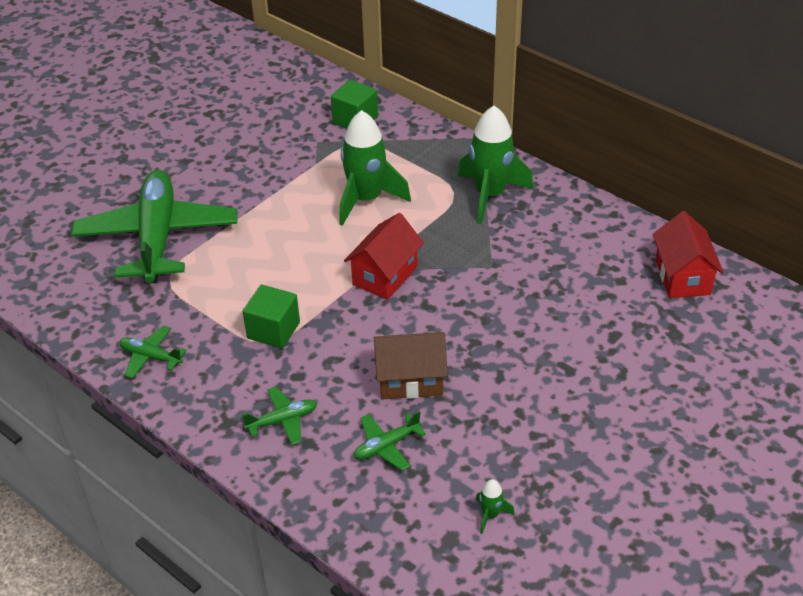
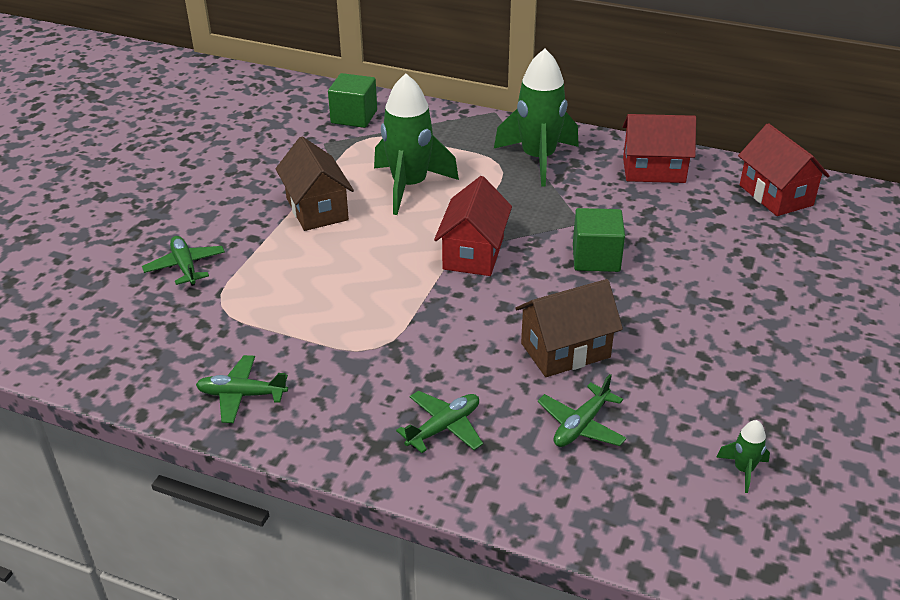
camera: 20 degrees left, 5 degrees down
green plane [71,170,237,283] -> green plane [142,236,225,286], size x0.41
green cube [243,285,300,348] -> green cube moved to [573,208,625,272]
none -> brown house [276,136,354,231]
none -> red house [623,114,696,183]

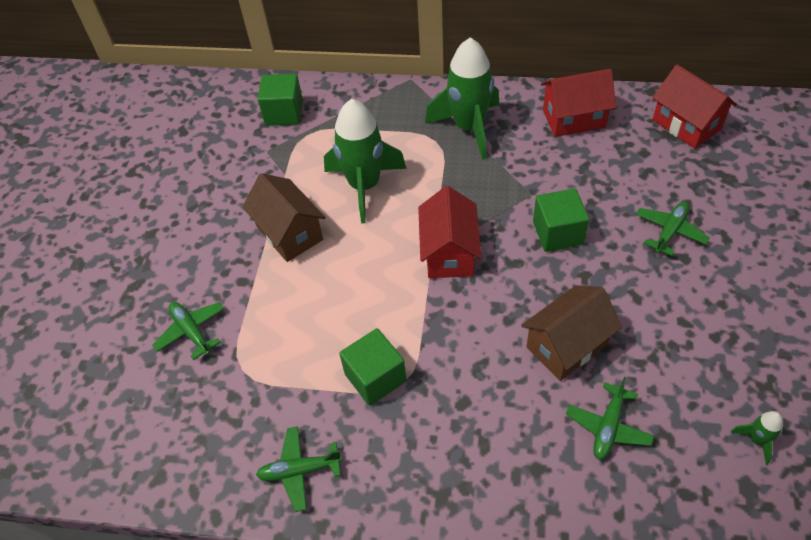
camera: 10 degrees left, 15 degrees up
green plane [396,391,483,453] -> green plane moved to [636,202,710,256]
none -> green cube [339,328,407,406]

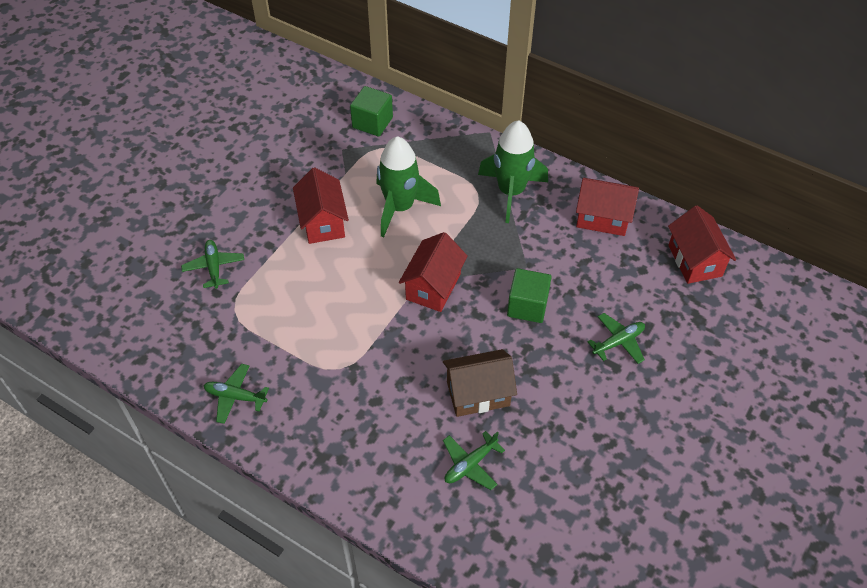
camera: 20 degrees right, 0 degrees up
brown house [242,173,326,262] -> red house [293,167,349,244]
green cube [339,328,407,406] -> none
green rocket [731,411,783,465] -> none

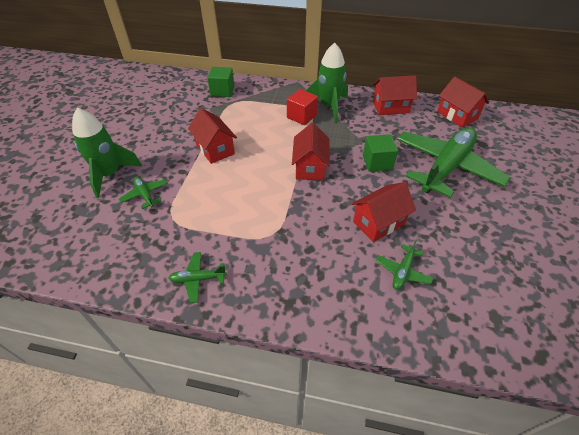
camera: 20 degrees left, 5 degrees down
green rocket [376,136,441,237] -> green rocket moved to [72,108,142,198]
brown house [443,349,517,417] -> red house [351,182,416,242]
green plane [587,313,645,364] -> green plane [397,127,511,197], size x2.46
none -> red cube [287,89,318,125]

